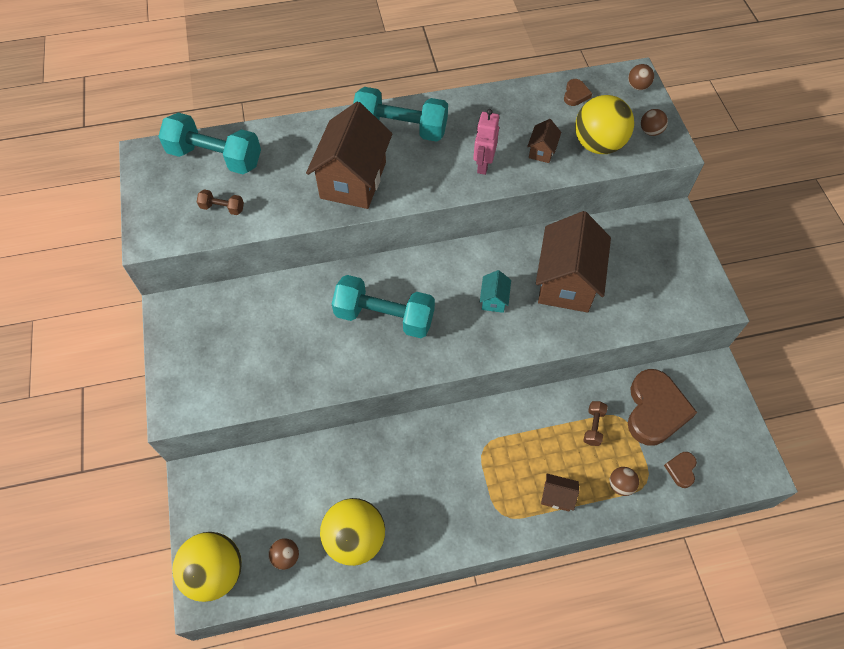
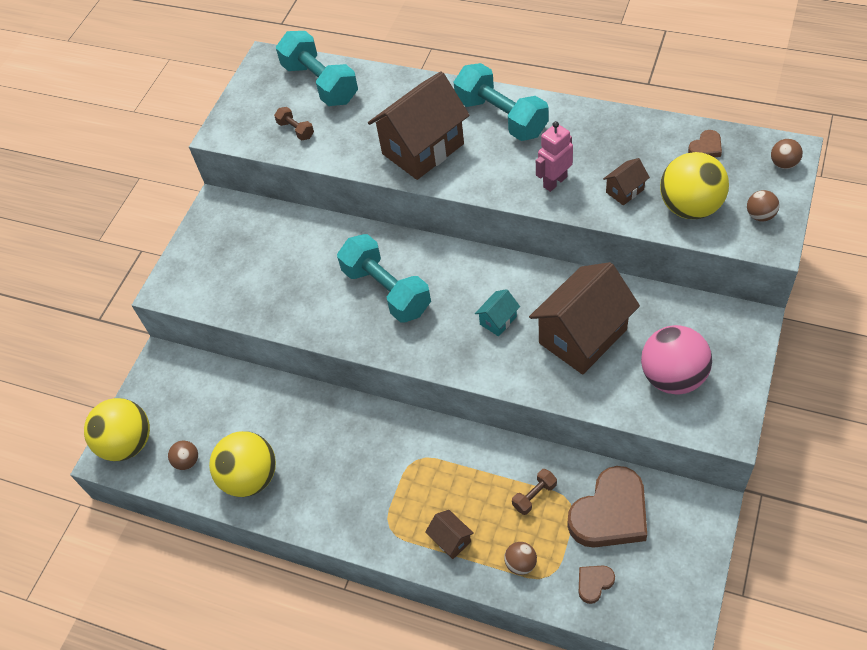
camera: 40 degrees right, 5 degrees down
none -> pink ball [641,325,712,394]

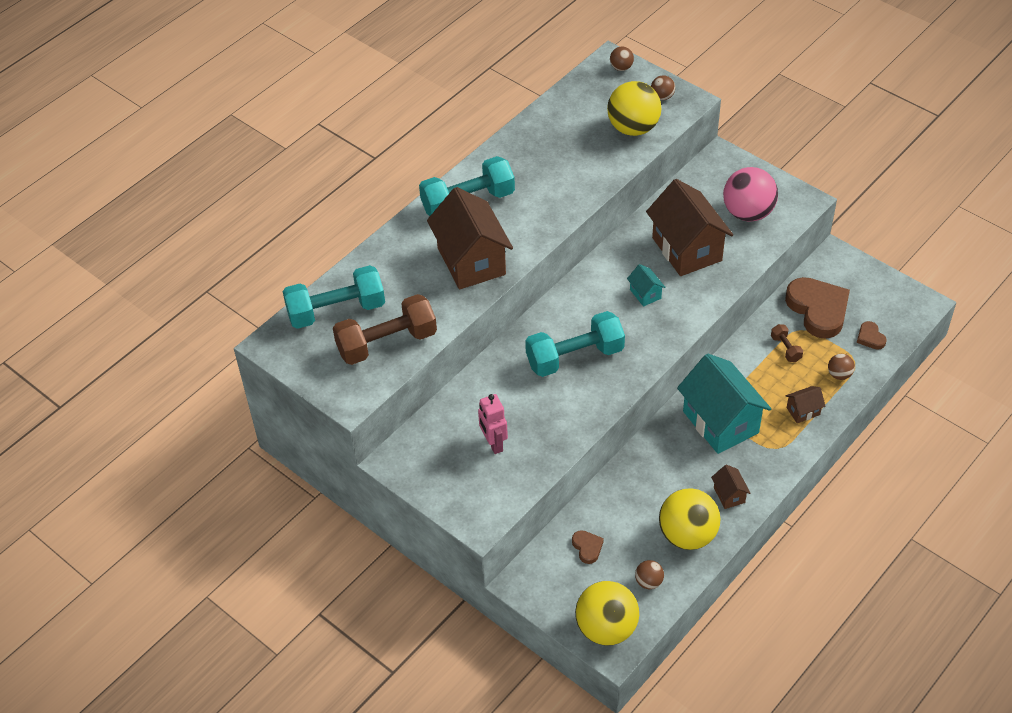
camera: 75 degrees left, 5 degrees down
brown dumbbell [274,107,314,141] -> brown dumbbell [333,294,437,365], size x2.25
pink robot [536,121,573,192] -> pink robot moved to [478,394,508,454]
brown house [603,158,650,205] -> brown house moved to [711,465,751,509]
brown heart [688,130,722,157] -> brown heart moved to [572,530,604,564]
none -> turquoise house [677,353,771,454]

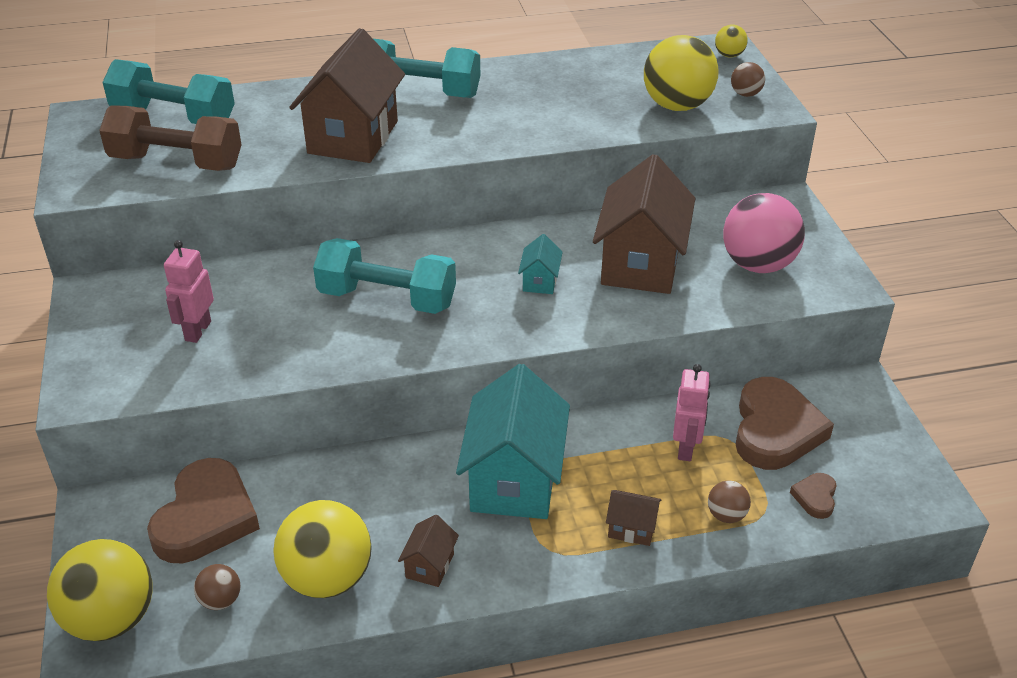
camera: 35 degrees right, 10 degrees down
brown heart [572,530,604,564] -> brown heart [147,458,260,563], size x2.23
brown ball [610,47,634,71] -> yellow ball [715,24,748,57]
brown dumbbell [771,324,803,362] -> pink robot [673,364,711,461]

